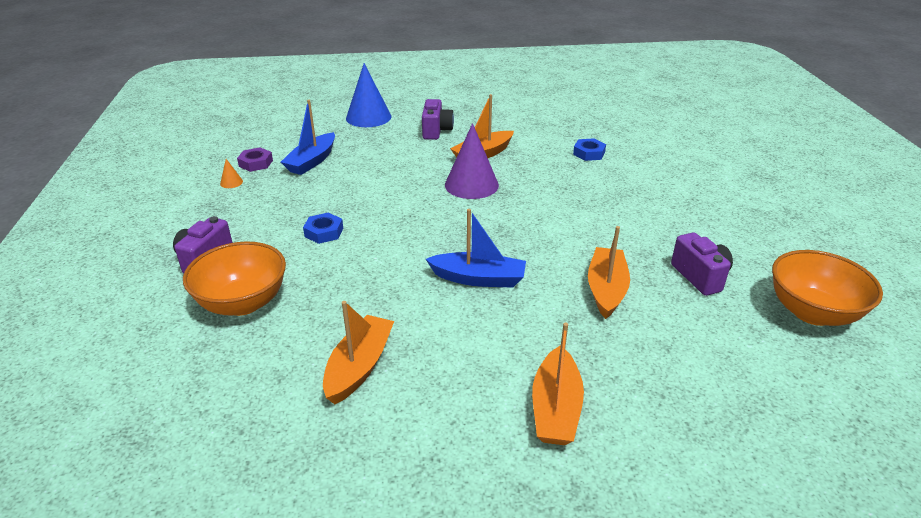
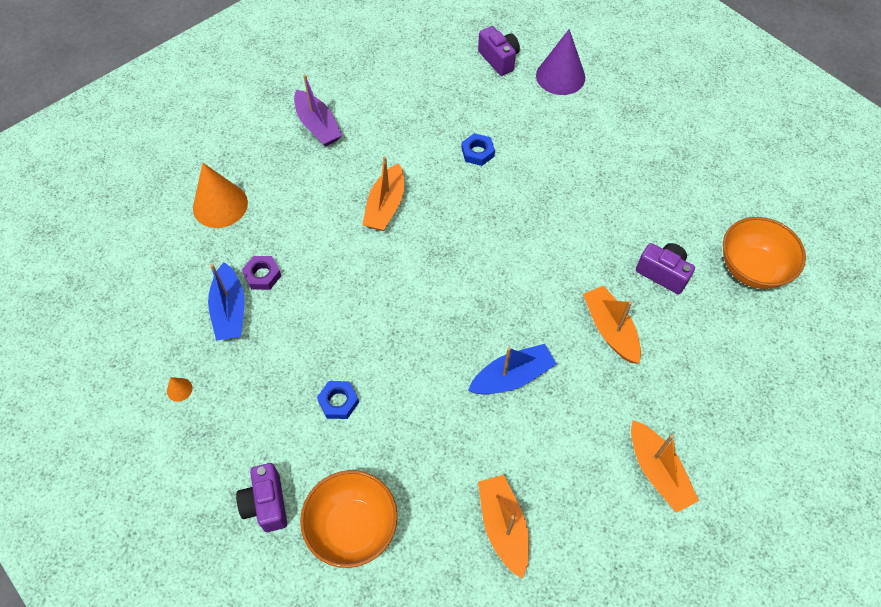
camera: 35 degrees left, 25 degrees up
purple nut [237,147,273,172] -> purple nut moved to [242,256,281,290]
blue cone [346,63,391,127] -> orange cone [193,163,248,228]
purple camera [422,99,454,140] -> purple camera moved to [478,26,520,76]
purple cone [445,123,499,199] -> purple cone moved to [536,29,585,95]
none -> purple boat [294,74,342,147]

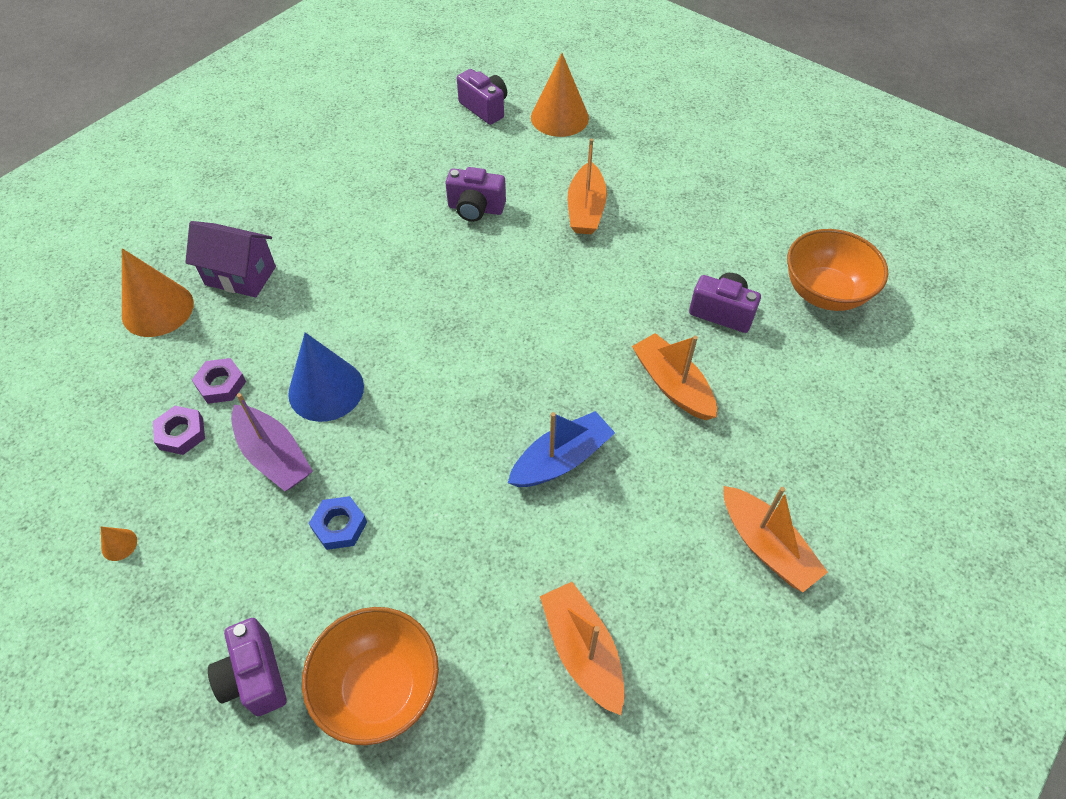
camera: 10 degrees left, 5 degrees down
blue boat [208,262,244,341] -> purple nut [153,406,205,455]
purple boat [294,74,342,147] -> purple boat moved to [231,393,313,491]
orange boat [362,156,404,231] -> orange boat moved to [567,138,607,234]
blue nut [462,133,495,166] -> purple camera [445,167,506,222]
purple cone [536,29,585,95] -> orange cone [531,53,589,137]
none -> purple house [185,221,276,298]
none -> blue cone [288,332,364,422]

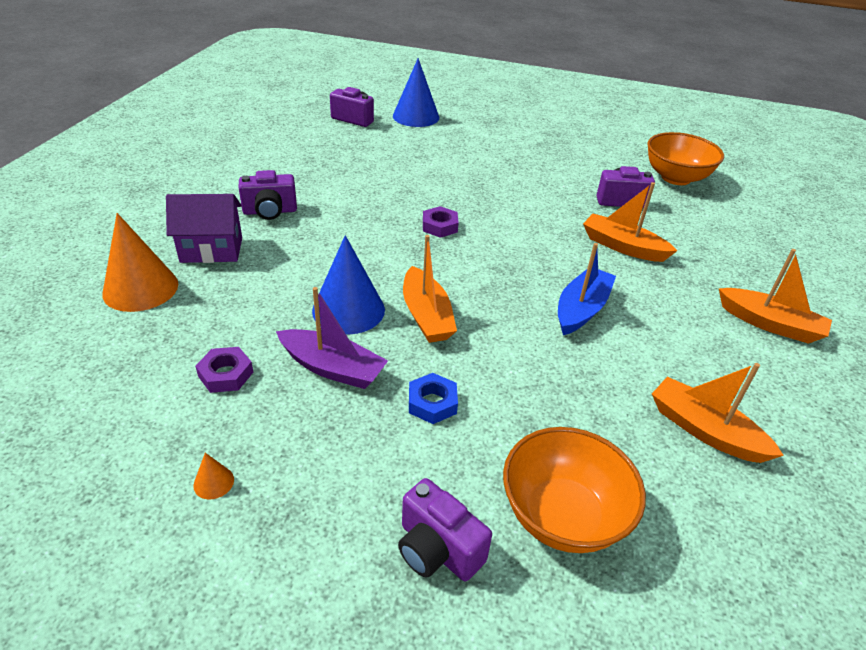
camera: 25 degrees left, 15 degrees down
purple nut [192,358,246,404] -> purple nut moved to [423,206,459,238]
purple camera [445,167,506,222] -> purple camera moved to [238,170,297,220]
orange cone [531,53,589,137] -> blue cone [393,58,439,127]
orange boat [567,138,607,234] -> orange boat moved to [403,235,457,343]

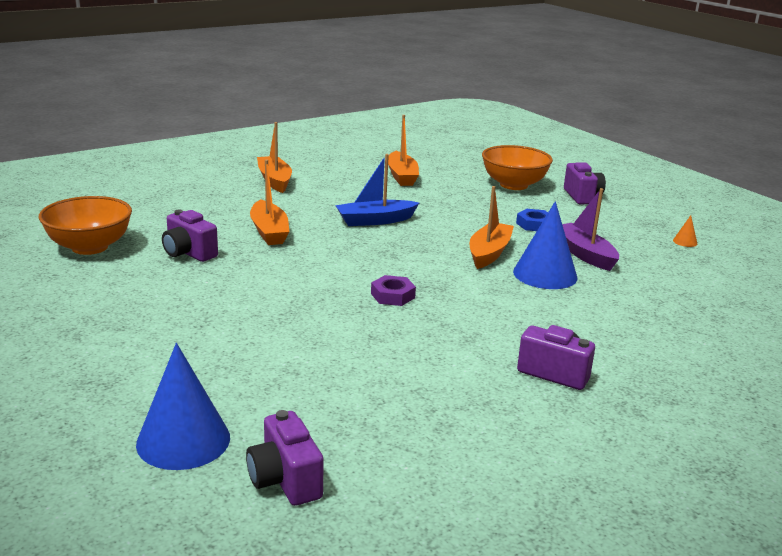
camera: 140 degrees left, 15 degrees down
orange cone [102,213,178,312] -> none
purple house [166,194,242,263] -> none
purple nut [195,347,253,393] -> none

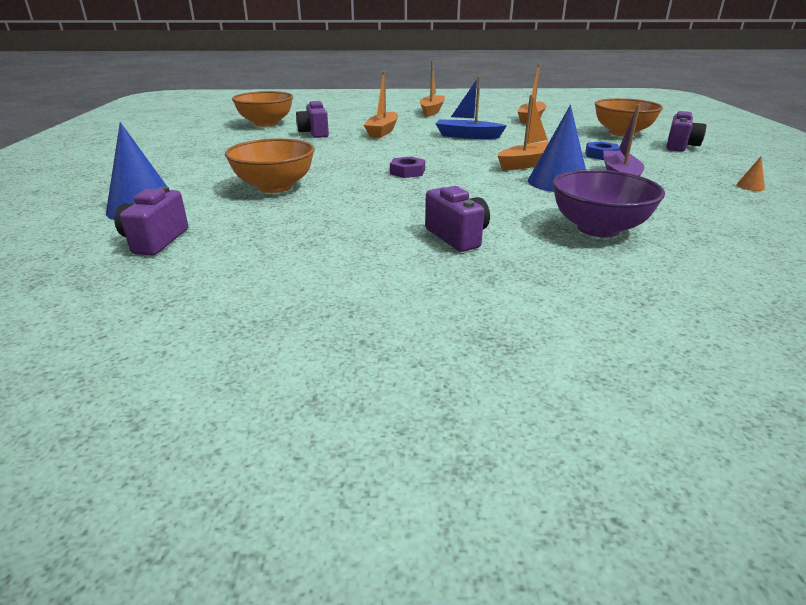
camera: 35 degrees right, 5 degrees up
none -> orange bowl [225,138,315,193]
none -> purple bowl [552,169,665,238]

